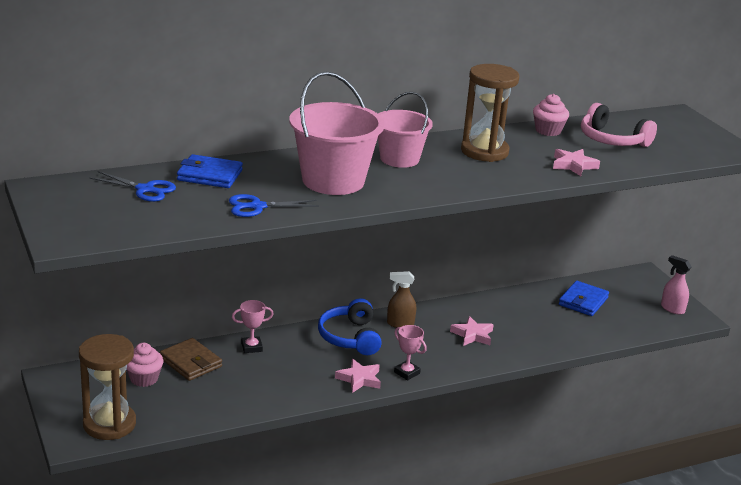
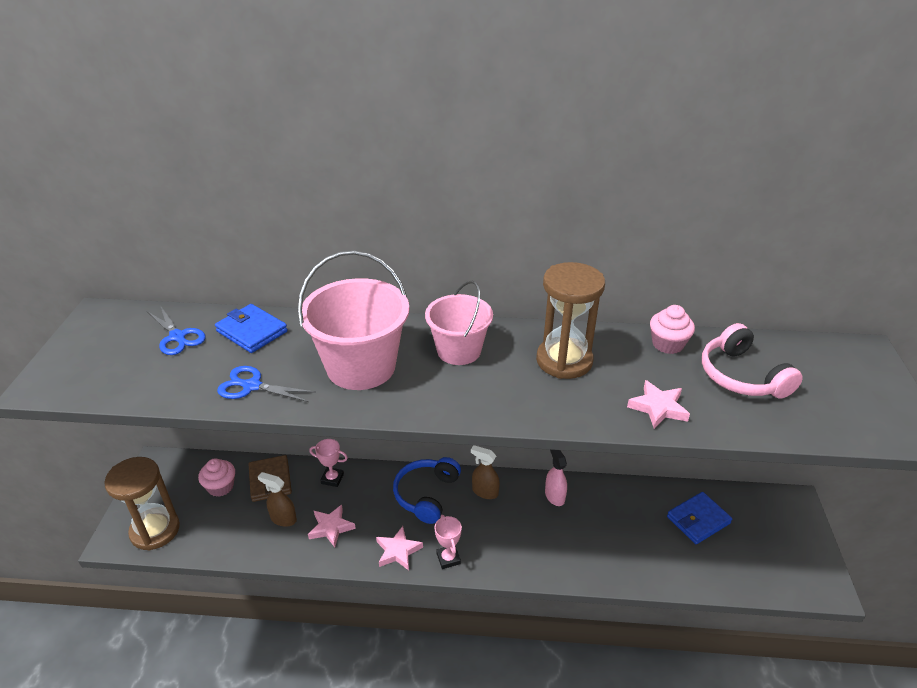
camera: 30 degrees right, 10 degrees up
pink star [450,316,494,346] -> pink star moved to [308,505,356,547]
pink spray bottle [661,255,692,315] -> pink spray bottle moved to [545,450,567,506]
none -> brown spray bottle [258,472,297,527]

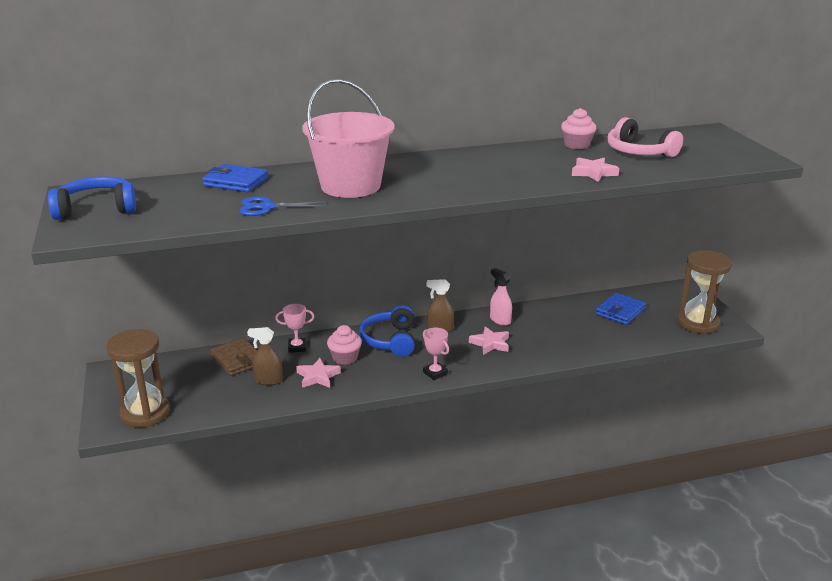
camera: 20 degrees left, 10 degrees down
blue scissors [147,305,206,355] -> none
pink cupcake [198,458,235,497] -> pink cupcake moved to [327,325,362,365]
pink star [376,526,423,570] -> pink star moved to [469,326,509,355]
pink bucket [425,281,493,365] -> none
brown hourglass [536,262,605,379] -> brown hourglass moved to [677,250,732,334]
none -> blue headphones [48,176,136,220]

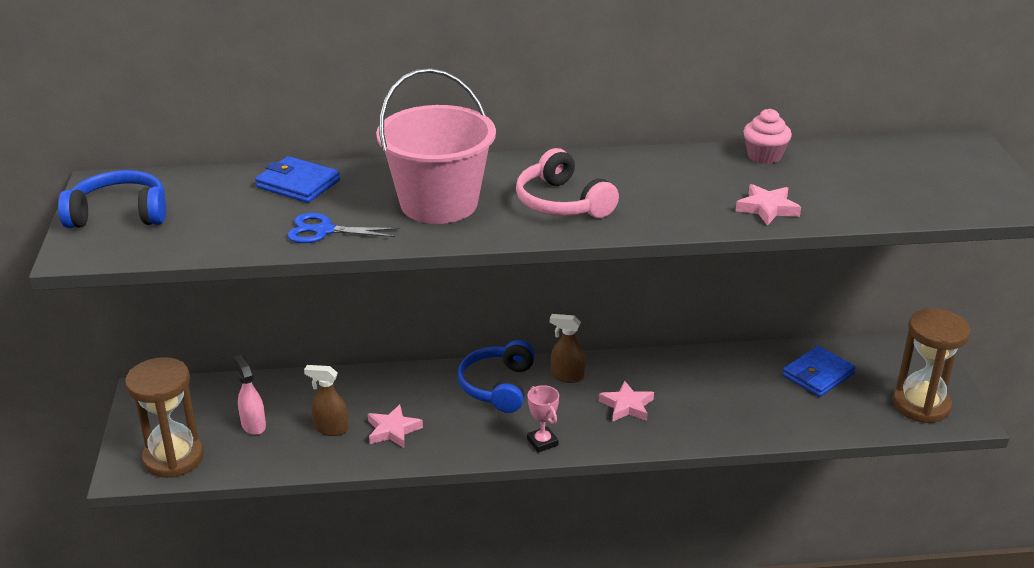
camera: 10 degrees right, 5 degrees up
brown wallet [210,338,257,376] -> none
pink trophy [275,304,314,353] -> none
pink cupcake [327,325,362,365] -> none
pink spray bottle [490,268,512,326] -> pink spray bottle moved to [234,355,266,435]
pink headphones [608,117,683,157] -> pink headphones moved to [516,148,619,218]

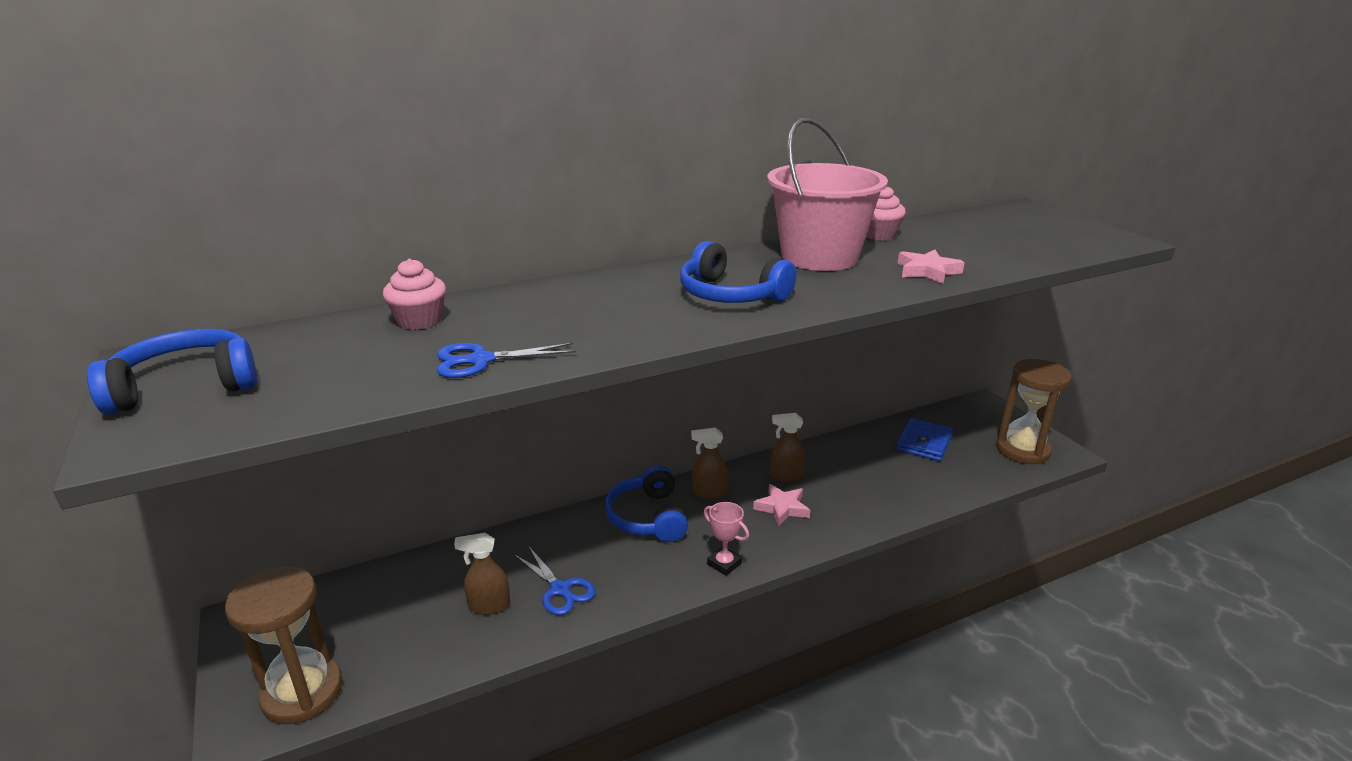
camera: 20 degrees left, 5 degrees down
pink spray bottle [234,355,266,435] -> none
blue wallet [255,156,340,203] -> pink cupcake [383,259,446,330]
pink star [368,404,423,448] -> blue scissors [514,547,595,615]
pink bucket [376,68,496,224] -> pink bucket moved to [767,118,888,271]
pink headphones [516,148,619,218] -> blue headphones [680,241,796,303]
none -> brown spray bottle [770,413,806,482]

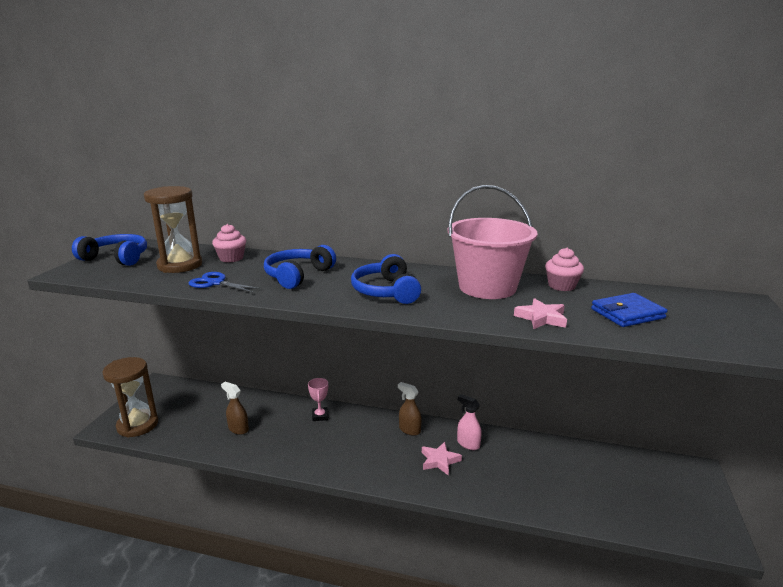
camera: 40 degrees right, 5 degrees down
blue scissors [514,547,595,615] -> none
blue headphones [605,465,688,542] -> blue headphones moved to [264,245,336,289]
pink trophy [704,502,749,576] -> pink trophy moved to [308,378,328,421]
brown spray bottle [770,413,806,482] -> pink spray bottle [457,394,482,450]
blue wallet [896,418,953,461] -> blue wallet moved to [591,293,668,327]
brown hourglass [996,359,1072,465] -> brown hourglass moved to [144,186,202,273]

